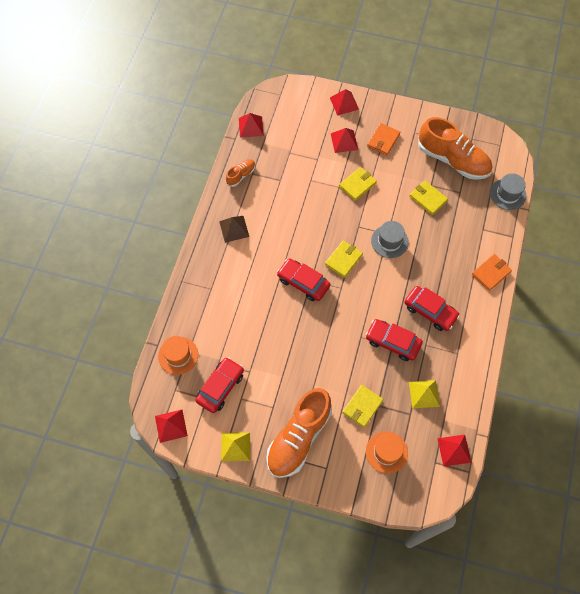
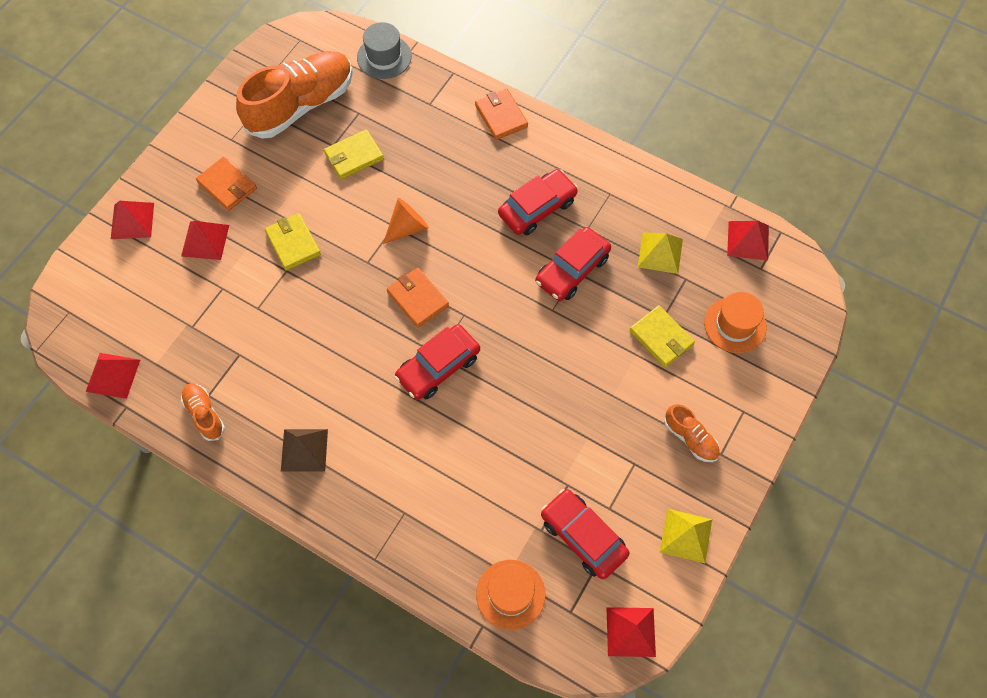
camera: 75 degrees left, 0 degrees up
orange shoe [266,388,332,478] -> orange shoe [664,404,720,462], size x0.46
yellow wallet [325,241,363,278] -> orange wallet [387,267,449,328]
grey hat [371,221,409,258] -> orange cone [383,198,429,244]

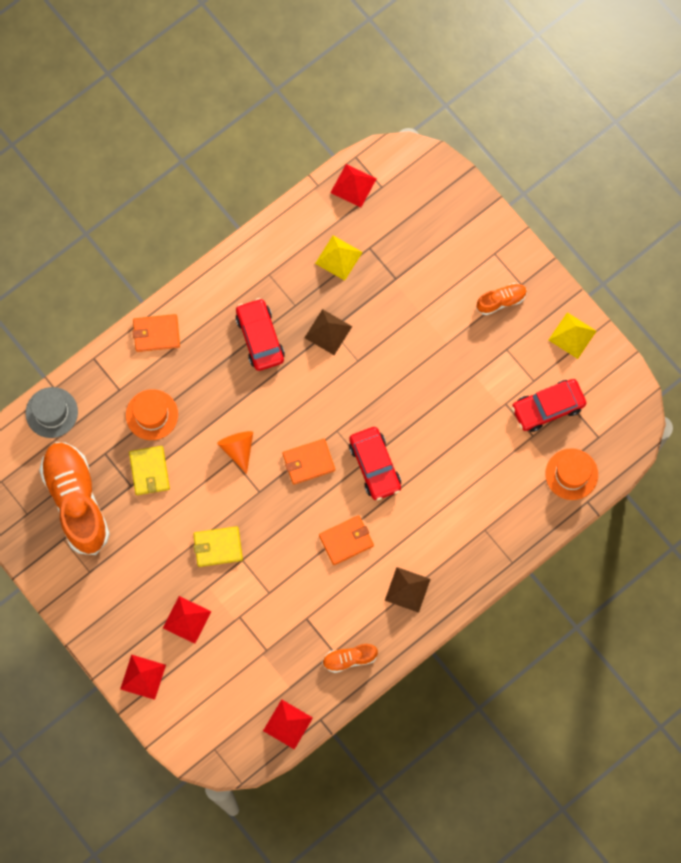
camera: 70 degrees left, 10 degrees up
orange wallet [196,156,257,211] -> orange wallet moved to [319,515,374,565]
red car [535,227,611,301] -> brown pyramid [304,309,352,355]
red pyramid [606,607,656,657] -> none
yellow wallet [629,305,695,367] -> none
orange hat [704,292,767,353] -> orange hat moved to [126,389,178,440]

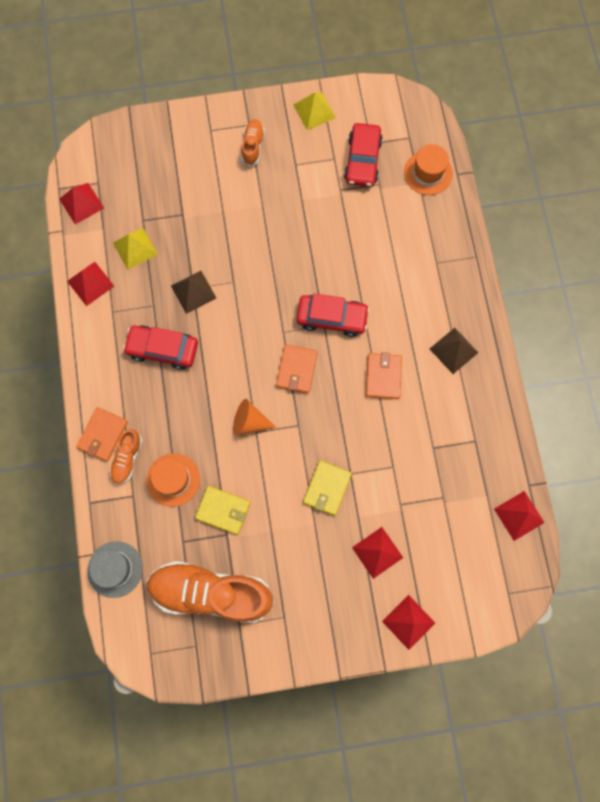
camera: 60 degrees left, 0 degrees up
orange shoe [322,644,378,673] -> orange shoe moved to [110,429,143,485]
none -> red pyramid [67,262,114,306]

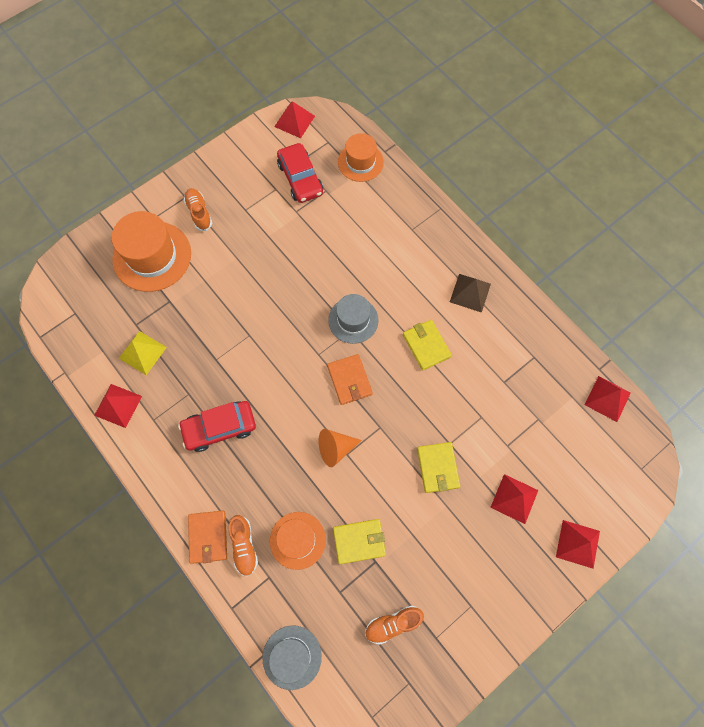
camera: 30 degrees left, 5 degrees down
red pyramid [59,183,104,224] -> red pyramid moved to [274,101,315,138]
orange shoe [146,561,274,623] -> orange shoe [365,606,424,645], size x0.46
brown pyramid [171,271,216,314] -> none
yellow pyramid [293,92,336,130] -> none
red car [296,293,370,337] -> grey hat [328,294,379,344]
orange wallet [366,352,402,399] -> yellow wallet [403,320,452,371]
none -> orange hat [112,211,191,292]

